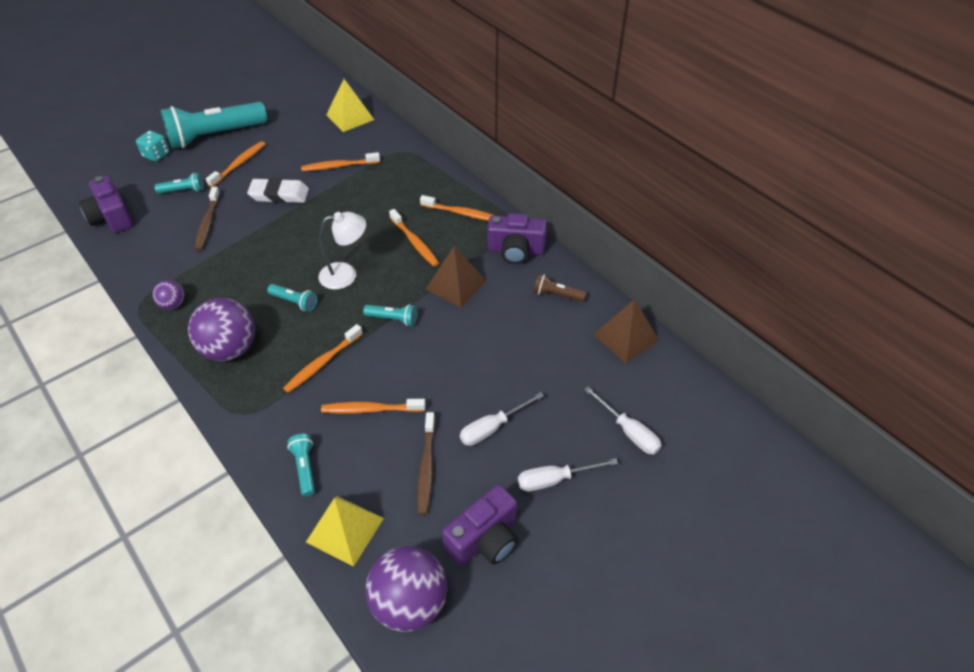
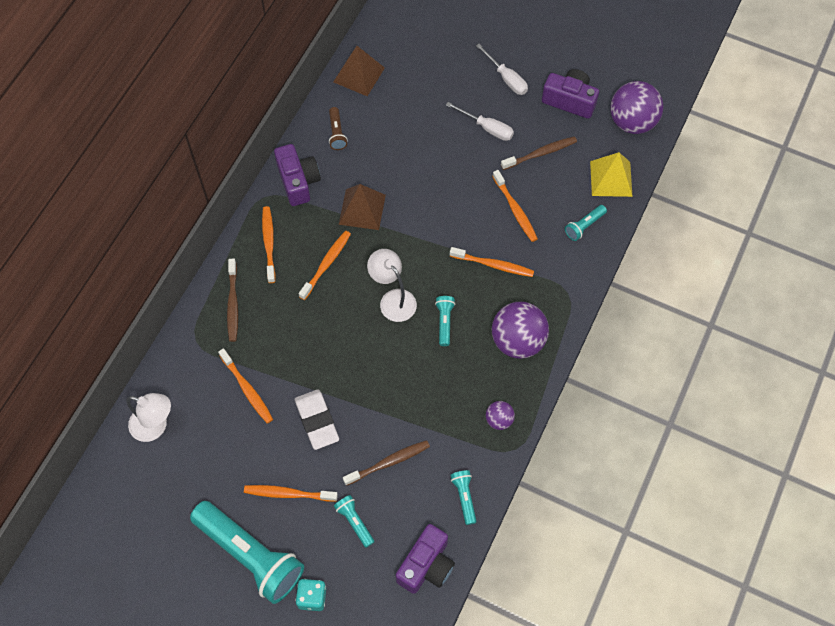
camera: 115 degrees left, 15 degrees up
yellow pyramid [326,79,374,132] -> white lamp [127,393,171,442]
turquoise flashlight [363,304,417,326] -> turquoise flashlight moved to [450,470,476,525]
white screwdriver [584,387,662,455] -> none
none -> brown toothbrush [227,258,238,342]

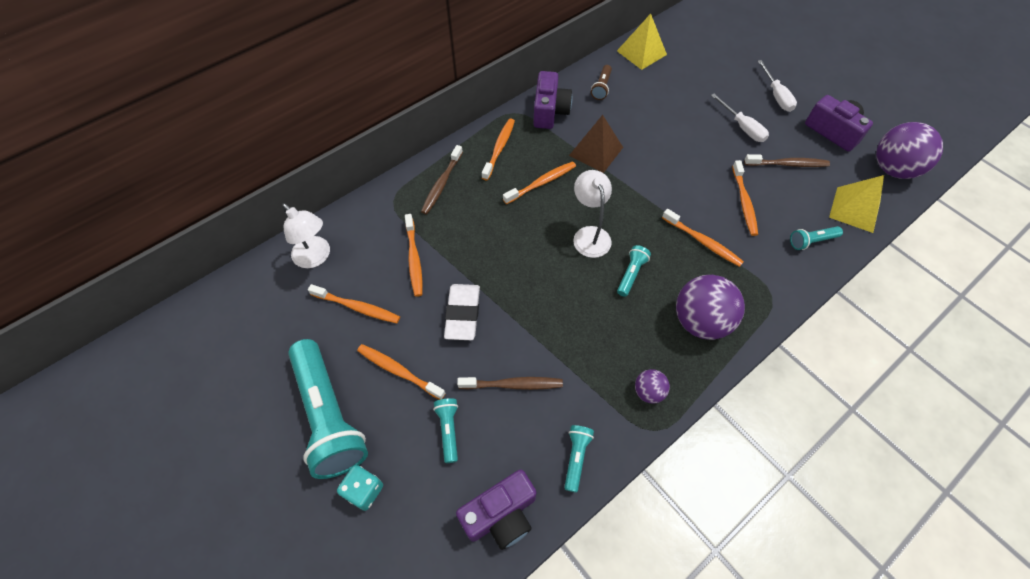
camera: 25 degrees right, 5 degrees down
brown pyramid [333,46,385,96] -> yellow pyramid [617,14,667,70]
none -> orange toothbrush [308,284,400,323]

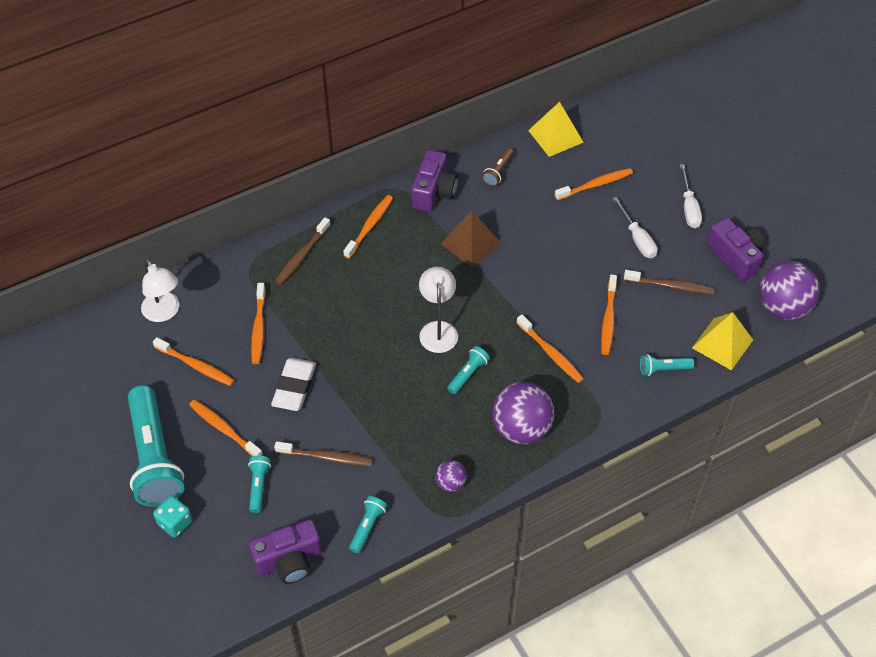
camera: 10 degrees right, 5 degrees down
orange toothbrush [503,161,576,204] -> orange toothbrush moved to [555,168,633,201]

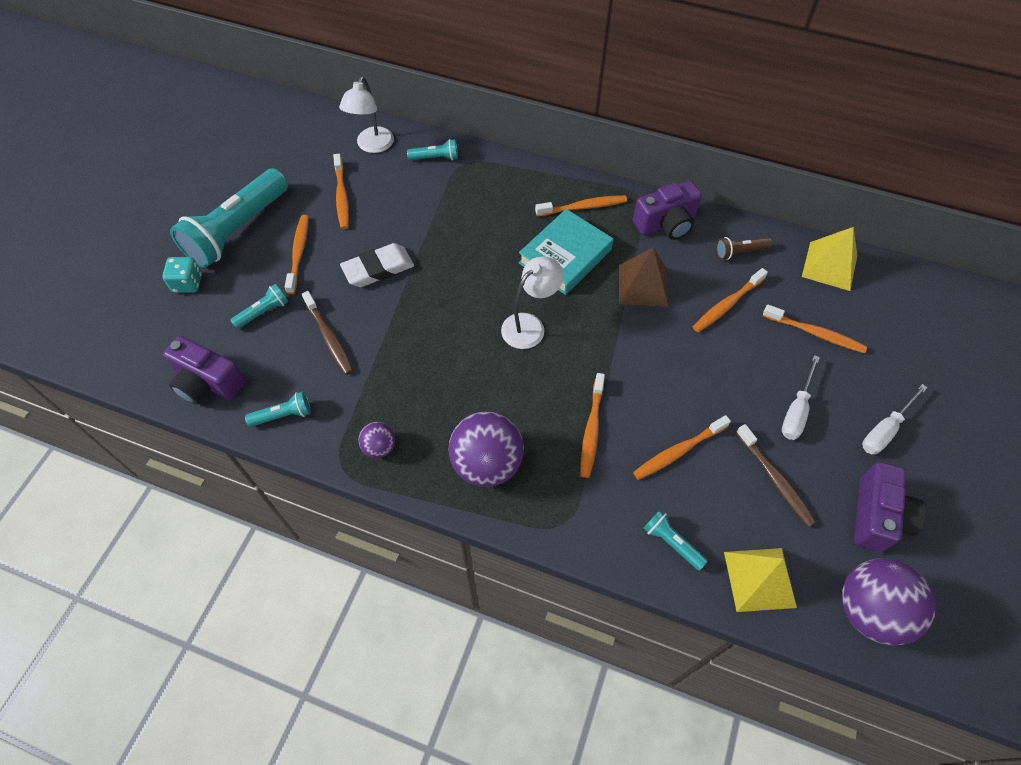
camera: 50 degrees right, 5 degrees up
orange toothbrush [251,283,266,364] -> orange toothbrush moved to [693,268,768,332]
brown toothbrush [275,217,331,285] -> none
turquoise flashlight [447,346,490,394] -> turquoise flashlight moved to [407,139,458,161]
none -> turquoise book [519,209,613,295]

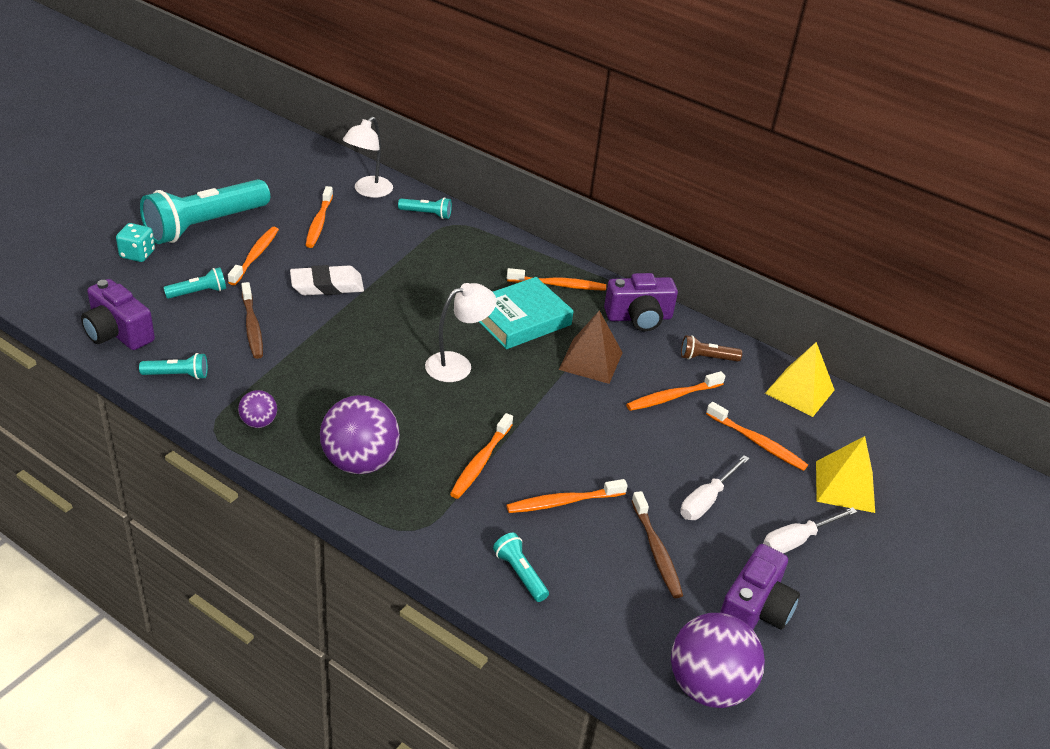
camera: 10 degrees right, 20 degrees down
yellow pyramid [724,548,797,612] -> yellow pyramid moved to [816,436,875,513]

